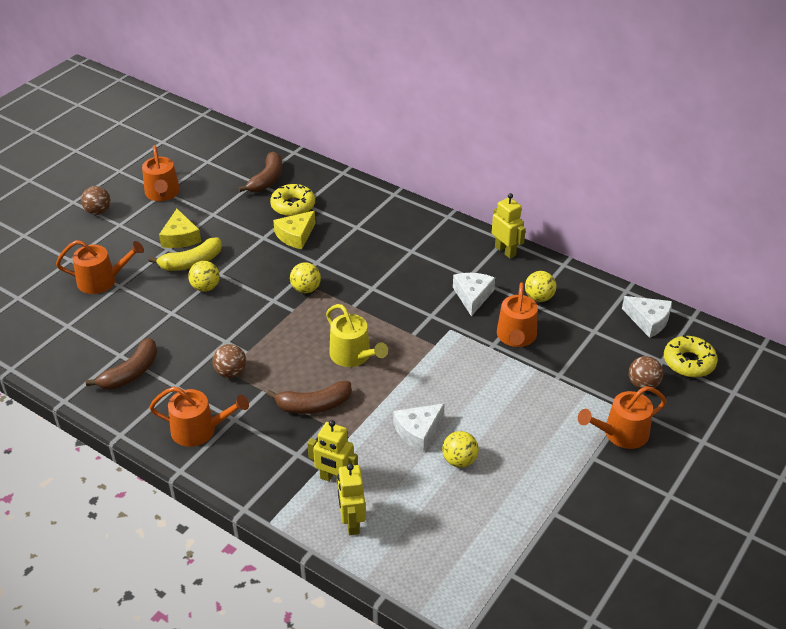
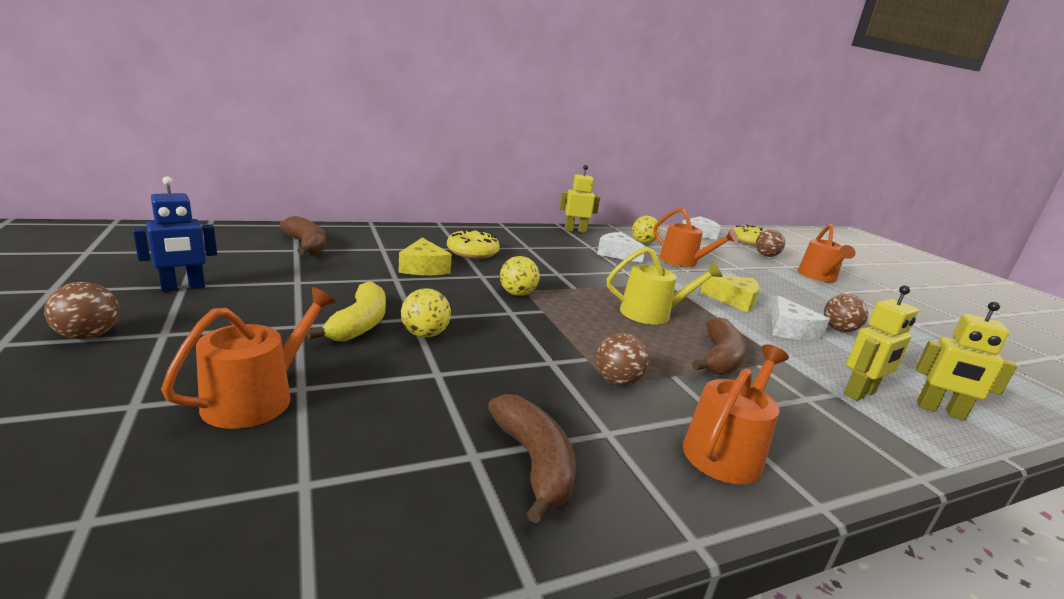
camera: 60 degrees left, 20 degrees down
orange watering can [142,145,180,201] -> blue robot [133,176,217,292]
yellow cheese [159,209,201,248] -> yellow cheese moved to [700,276,760,312]
yellow donut [270,183,315,216] -> yellow donut moved to [447,229,500,259]
yellow ball [442,431,479,468] -> brown ball [824,294,868,332]

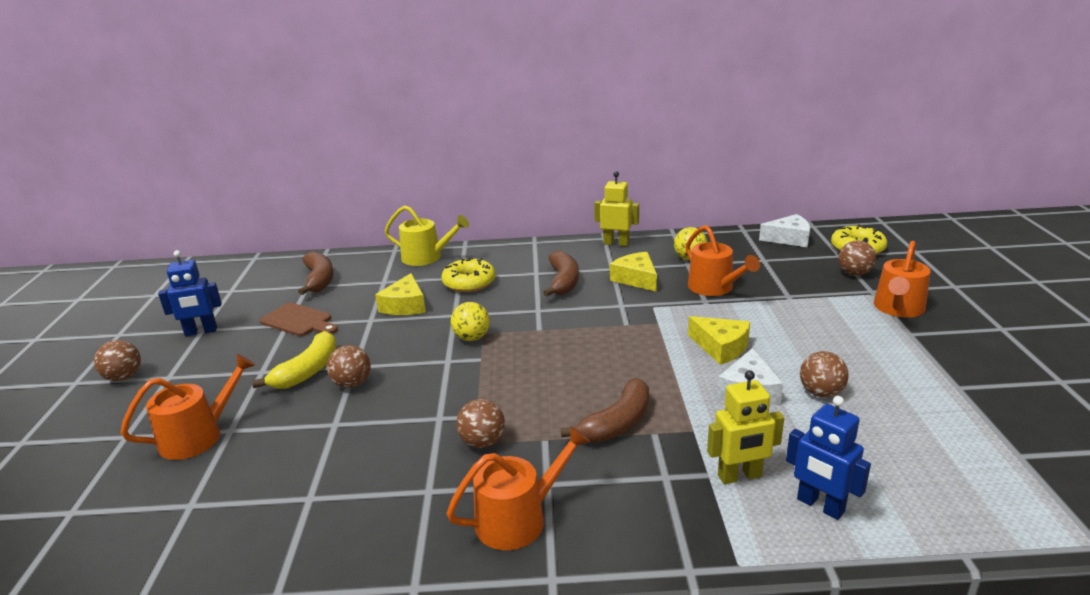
camera: 25 degrees right, 5 degrees up
yellow ball [401,288,451,338] -> brown ball [327,345,371,388]
brown banana [488,394,576,524] -> brown banana moved to [543,251,579,297]
white cheese [597,232,646,263] -> yellow cheese [610,252,657,292]
yellow watering can [607,247,723,325] -> yellow watering can moved to [385,205,469,266]
yellow robot [916,302,1017,421] -> blue robot [786,396,871,520]
none -> brown cutting board [260,303,338,336]

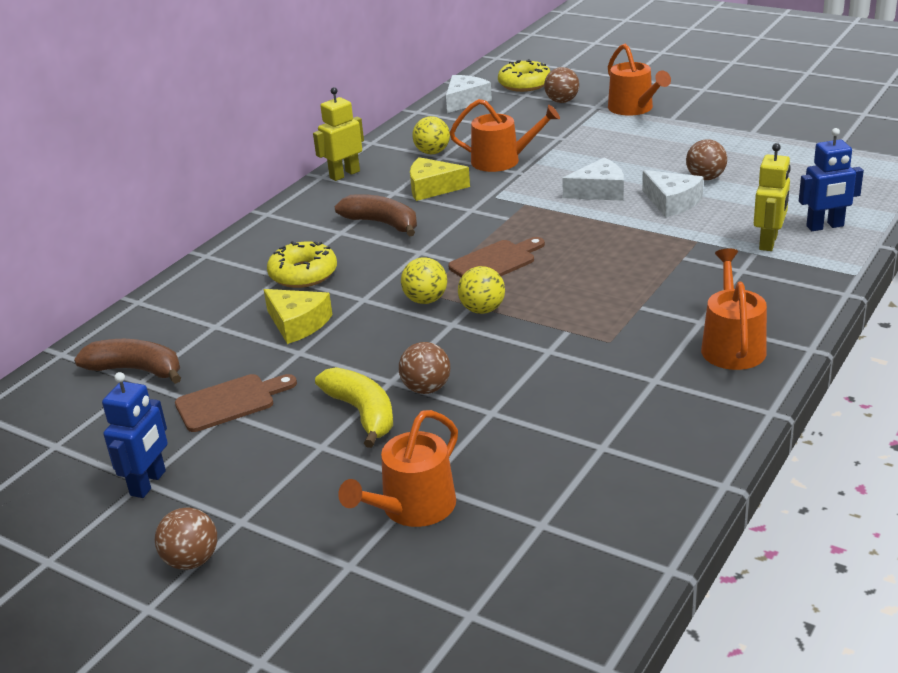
camera: 55 degrees left, 5 degrees up
orange watering can [120,354,255,460] -> orange watering can turned 135 degrees counterclockwise [338,410,458,527]
yellow watering can [385,205,469,266] -> none
brown ball [456,399,505,448] -> none
brown banana [561,378,649,443] -> none
yellow cheese [688,316,750,365] -> white cheese [562,158,624,201]
none -> brown cutting board [448,237,545,277]
none -> yellow ball [458,266,505,314]

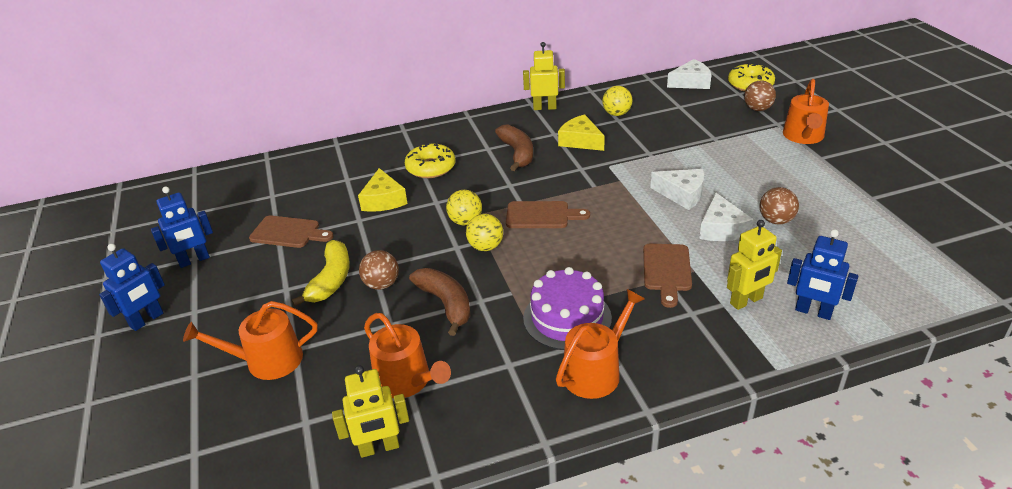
camera: 40 degrees right, 5 degrees up
brown banana [74,339,181,384] -> brown banana moved to [409,268,470,336]
brown ball [155,507,217,570] -> blue robot [99,244,165,331]
orange watering can [450,99,560,172] -> orange watering can moved to [364,313,451,398]
none -> yellow robot [332,365,409,458]
none -> purple cake [523,267,612,350]
none -> brown cutting board [643,244,692,308]

